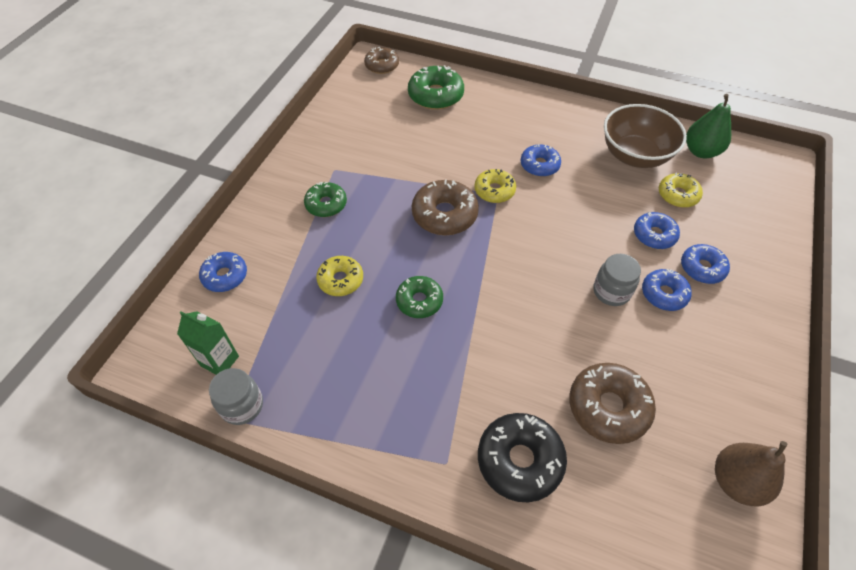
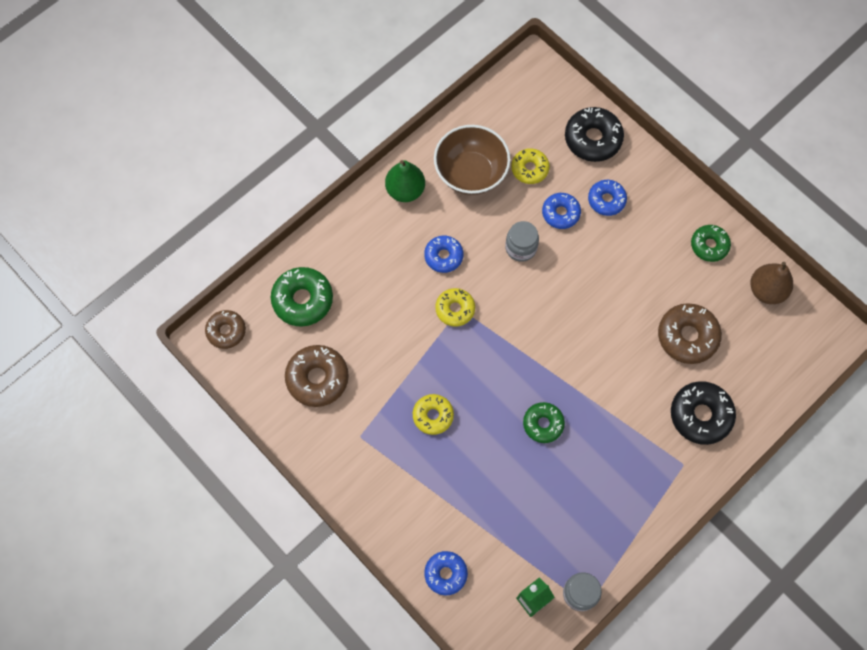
camera: 65 degrees left, 15 degrees up
green donut [304,182,347,217] -> green donut moved to [691,225,731,262]
yellow donut [316,256,363,296] -> yellow donut moved to [413,394,454,435]
brown donut [412,180,479,235] -> brown donut moved to [285,345,349,407]
grey jar [594,254,641,306] -> grey jar moved to [505,221,539,262]
blue donut [642,269,692,311] -> none
green pear [686,94,731,158] -> green pear moved to [385,160,425,202]
none -> black donut [565,107,624,162]

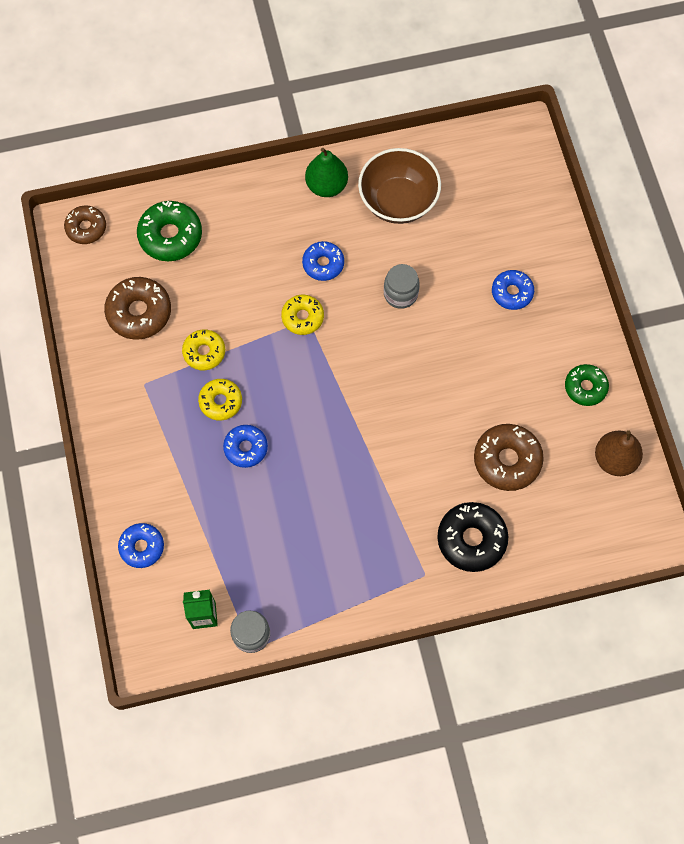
camera: 30 degrees right, 0 degrees up
yellow donut [511,148,550,184] -> yellow donut moved to [182,329,225,370]
green donut [523,402,565,443] -> none
blue donut [542,193,581,229] -> blue donut moved to [223,425,268,468]
black donut [565,107,624,162] -> none

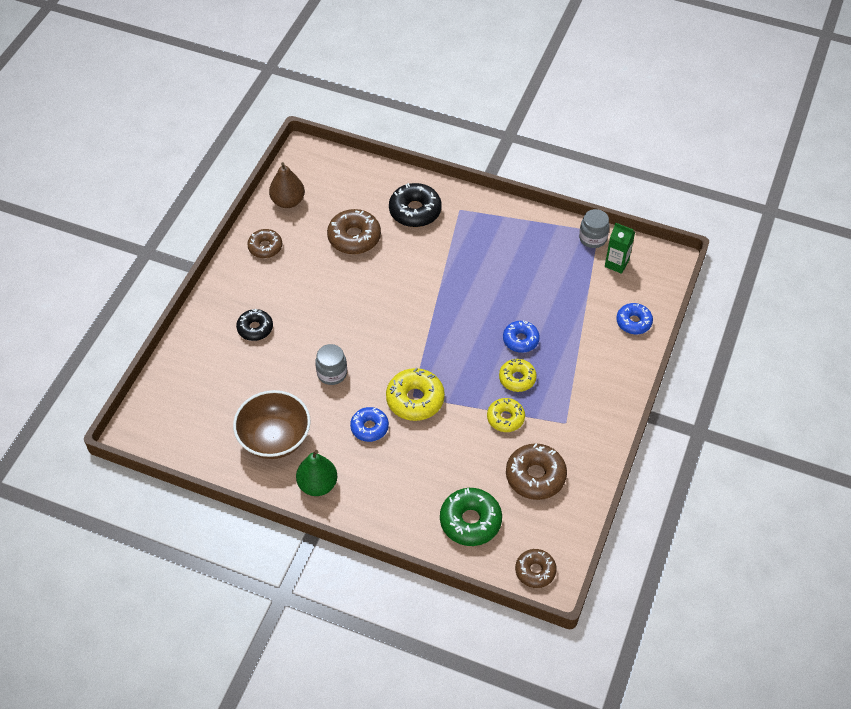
camera: 145 degrees left, 15 degrees down
yellow donut [281,295,324,335] -> yellow donut [386,368,445,421], size x1.55
blue donut [492,270,534,310] -> black donut [236,309,273,341]
green donut [565,364,609,406] -> brown donut [247,229,282,258]

